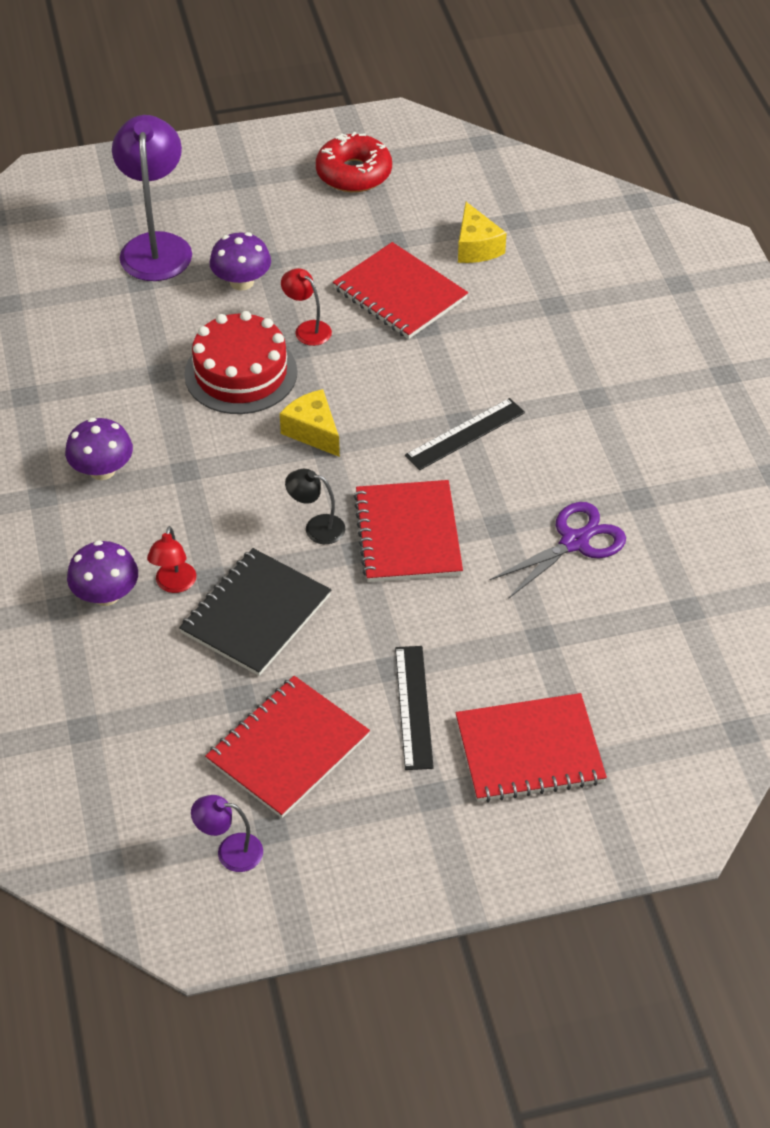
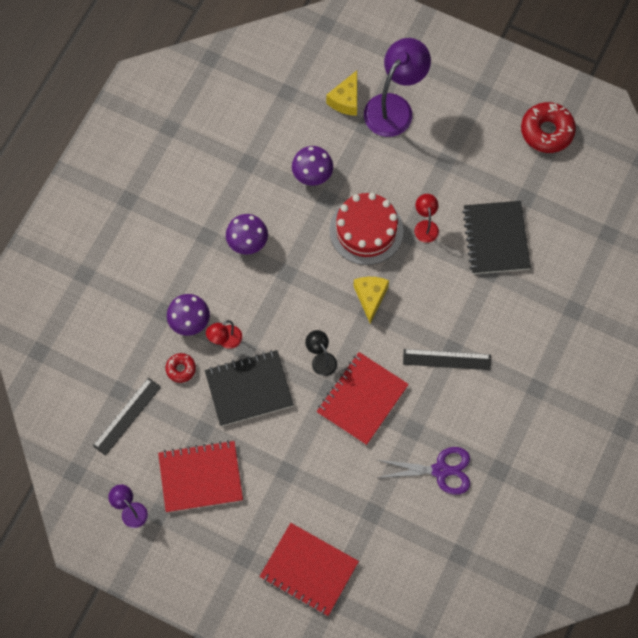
camera: 40 degrees right, 20 degrees up
purple mushroom [210,232,271,291] -> purple mushroom moved to [292,146,333,186]
red notebook [333,242,468,339] -> black notebook [462,201,531,274]
black ruler [395,646,434,770] -> black ruler moved to [93,378,161,456]
yellow cheese [458,202,506,263] -> yellow cheese moved to [326,71,357,116]
none -> red donut [166,353,196,383]

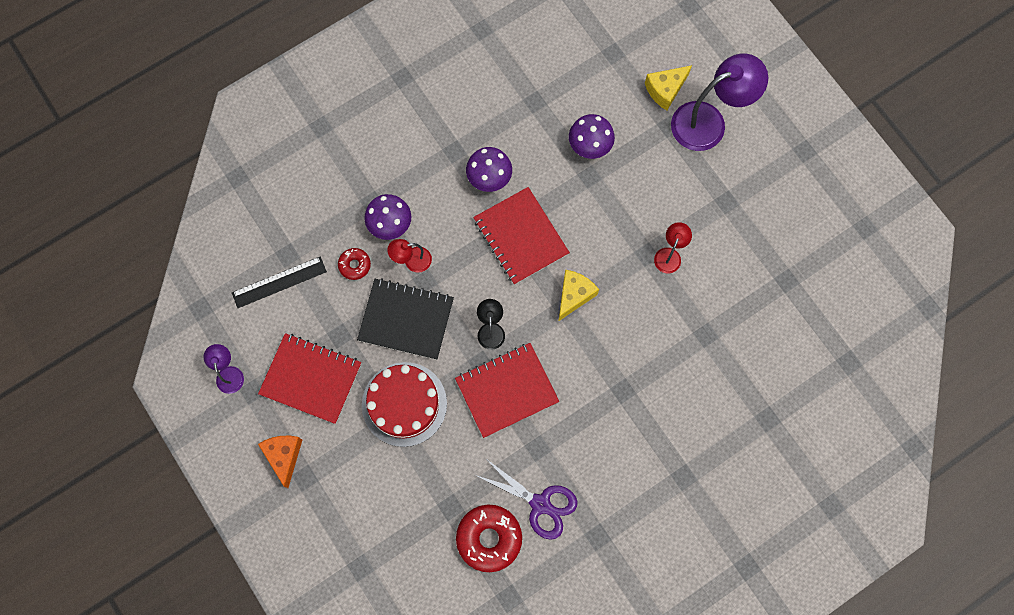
camera: 30 degrees right, 5 degrees up
red notebook [259,523,359,616] -> red notebook moved to [473,187,570,285]
red cake [329,193,404,265] -> red cake moved to [362,362,447,447]
black ruler [403,349,491,370] -> none
black notebook [462,201,531,274] -> none
red donut [521,102,576,153] -> red donut moved to [456,505,522,572]
none -> orange cheese [258,436,302,488]

